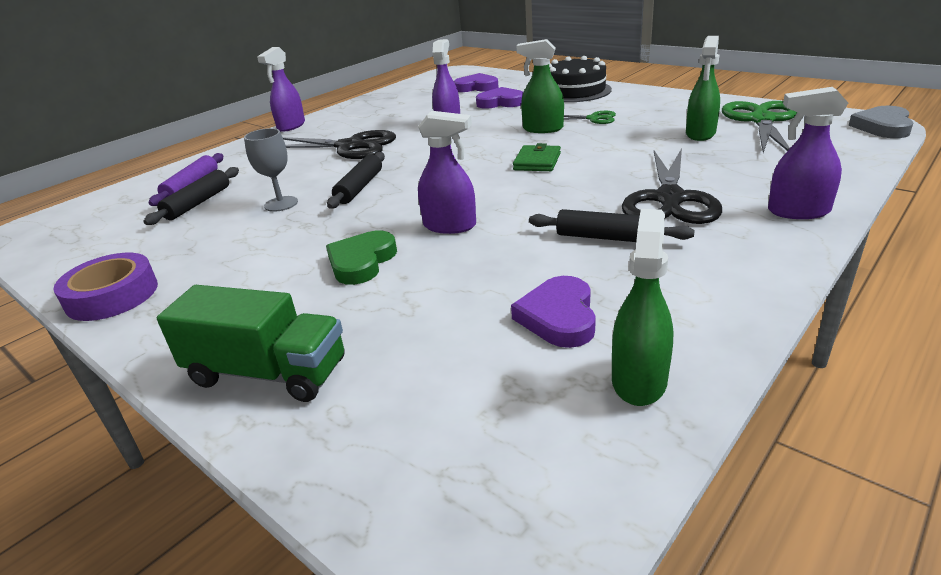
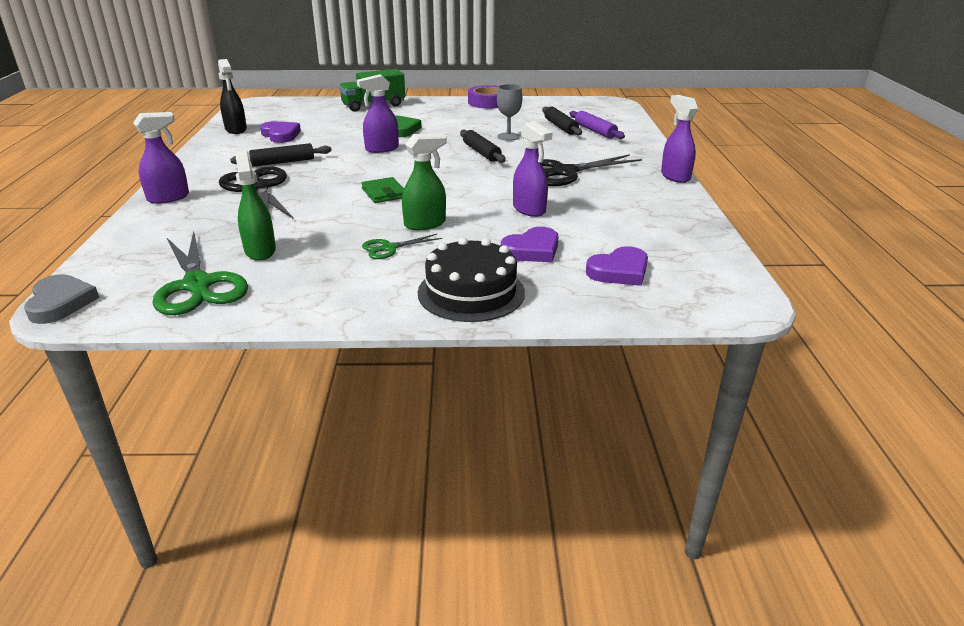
camera: 135 degrees right, 0 degrees up
green spray bottle [612,209,673,406] -> black spray bottle [218,59,247,134]

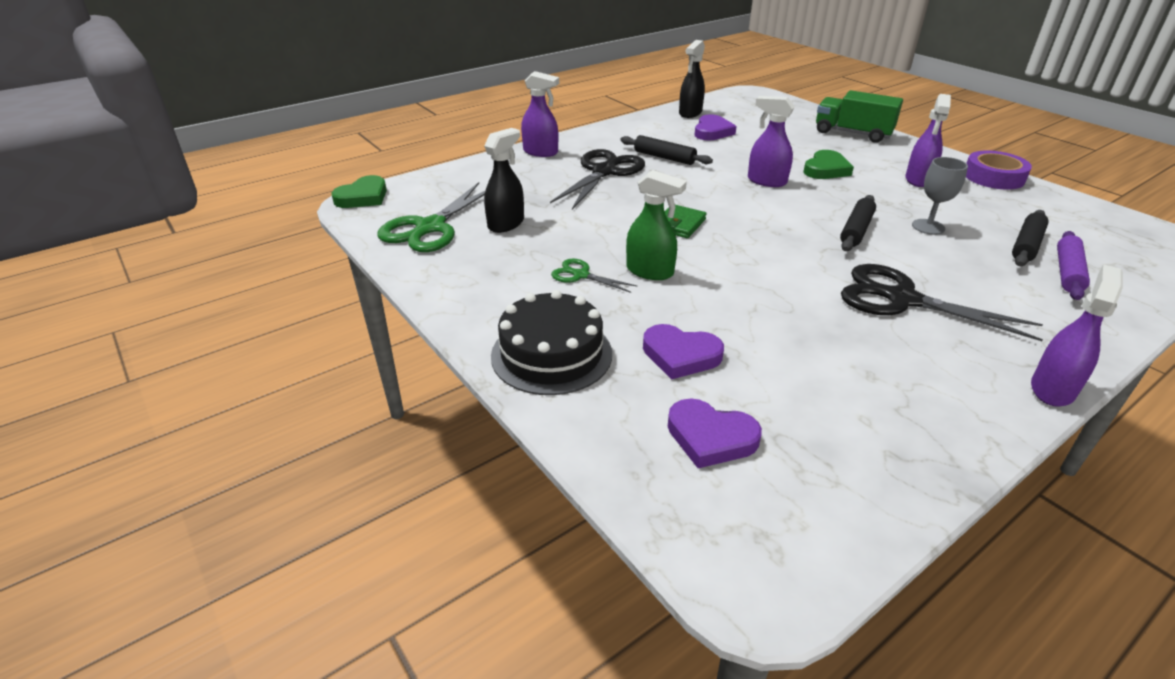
camera: 55 degrees right, 5 degrees up
grey heart [24,274,99,324] -> green heart [331,175,387,208]
green spray bottle [235,151,276,261] -> black spray bottle [484,128,524,233]
purple spray bottle [513,121,553,217] -> purple spray bottle moved to [905,94,951,187]

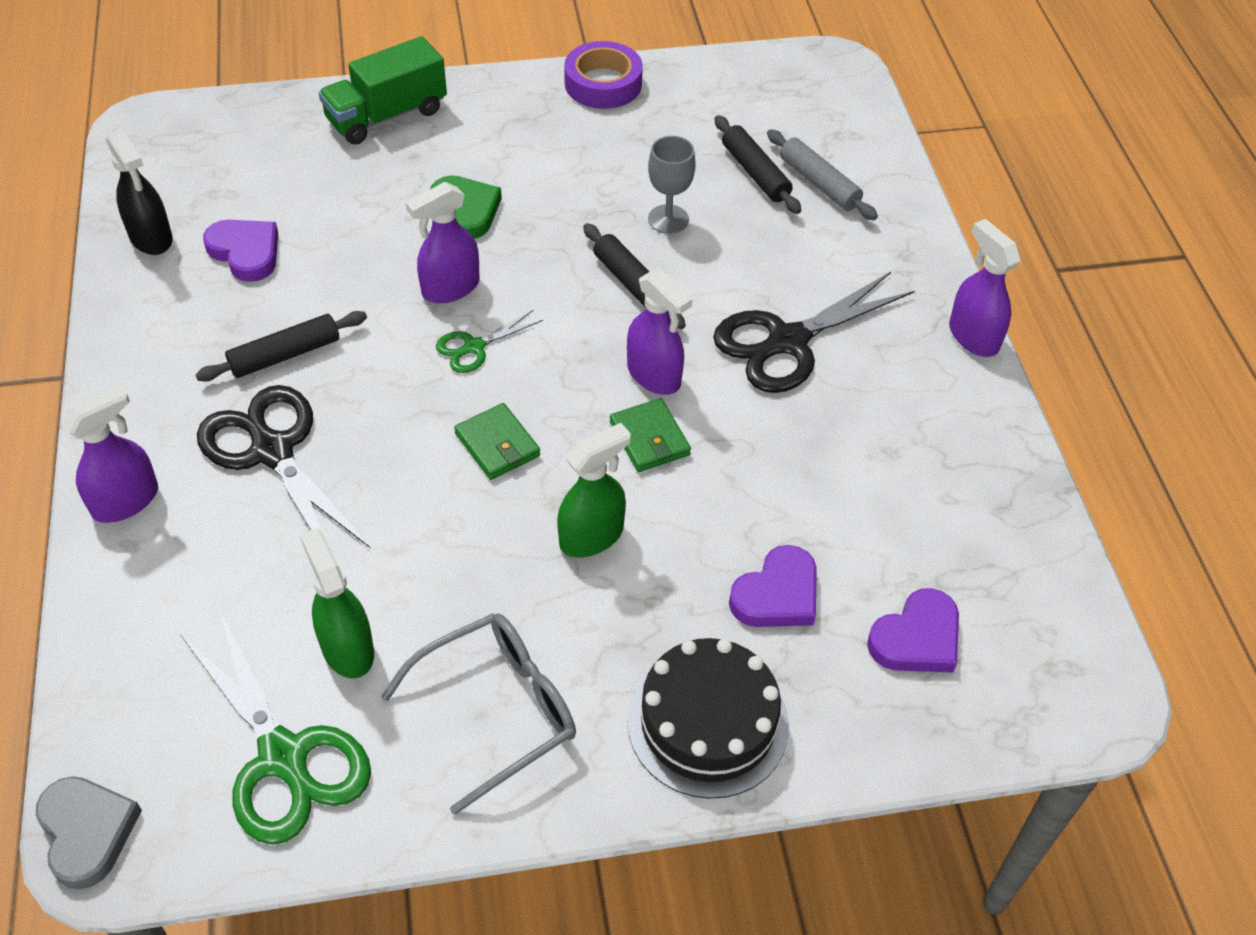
camera: 65 degrees left, 15 degrees up
green heart [331,175,387,208] -> grey heart [36,776,142,889]
black spray bottle [484,128,524,233] -> green spray bottle [300,528,374,678]
green scissors [551,258,638,293] -> green scissors moved to [436,310,543,373]
purple spray bottle [905,94,951,187] -> purple spray bottle moved to [627,269,692,395]
purple rolling pin [1057,231,1090,300] -> grey rolling pin [767,129,878,220]
none -> grey glasses [381,613,576,815]
none -> green wallet [610,398,691,472]

